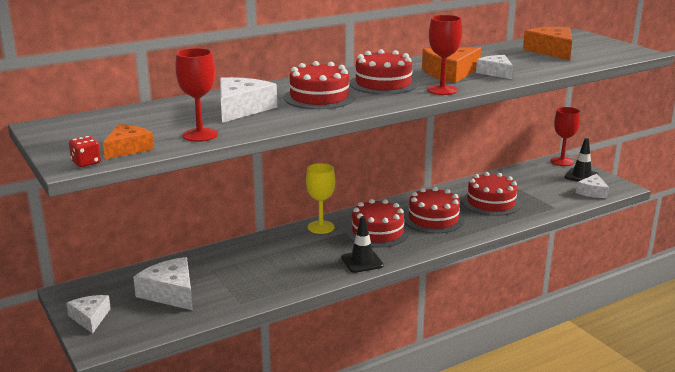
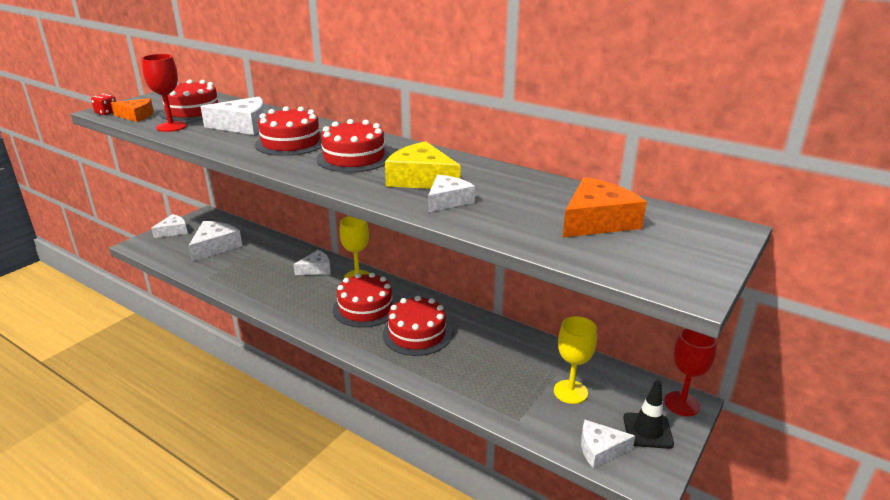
camera: 65 degrees right, 5 degrees up
black traffic cone [341,216,384,273] -> none
orange cheese [422,47,481,83] -> yellow cheese [385,141,461,189]
red goblet [427,15,462,95] -> none
red cake [462,172,521,216] -> red cake moved to [159,79,218,121]
none -> white cheese [293,250,331,275]
none -> yellow goblet [554,316,597,404]

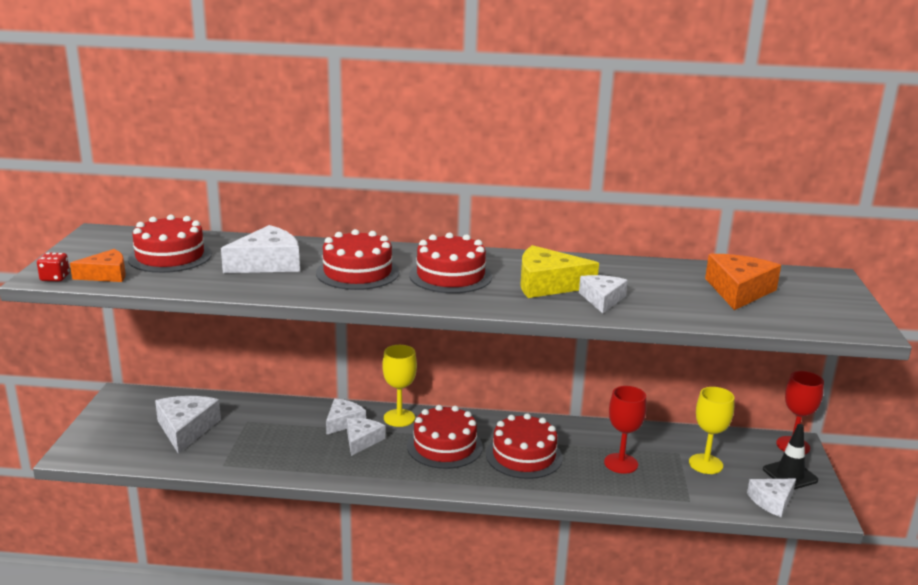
camera: 30 degrees left, 5 degrees down
red goblet [141,54,187,132] -> red goblet moved to [604,386,647,474]
white cheese [151,214,188,238] -> white cheese moved to [347,418,385,456]

